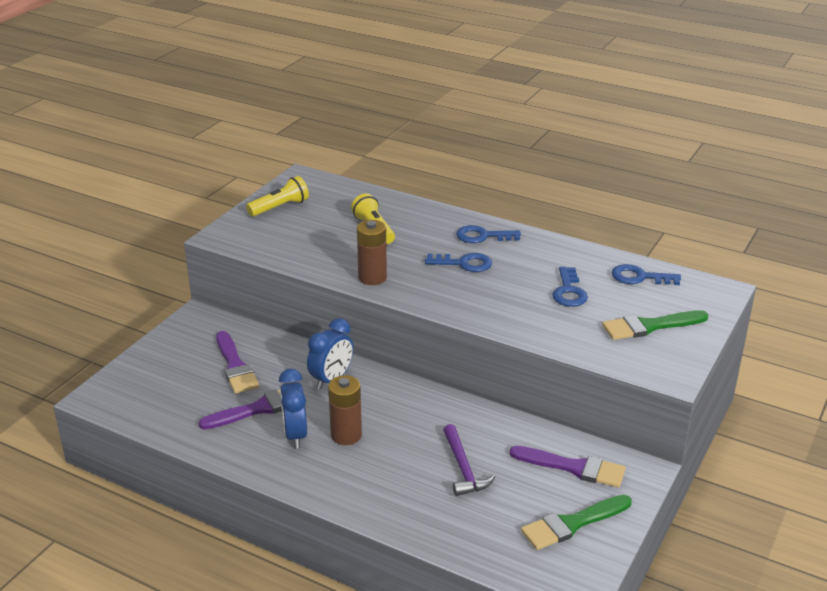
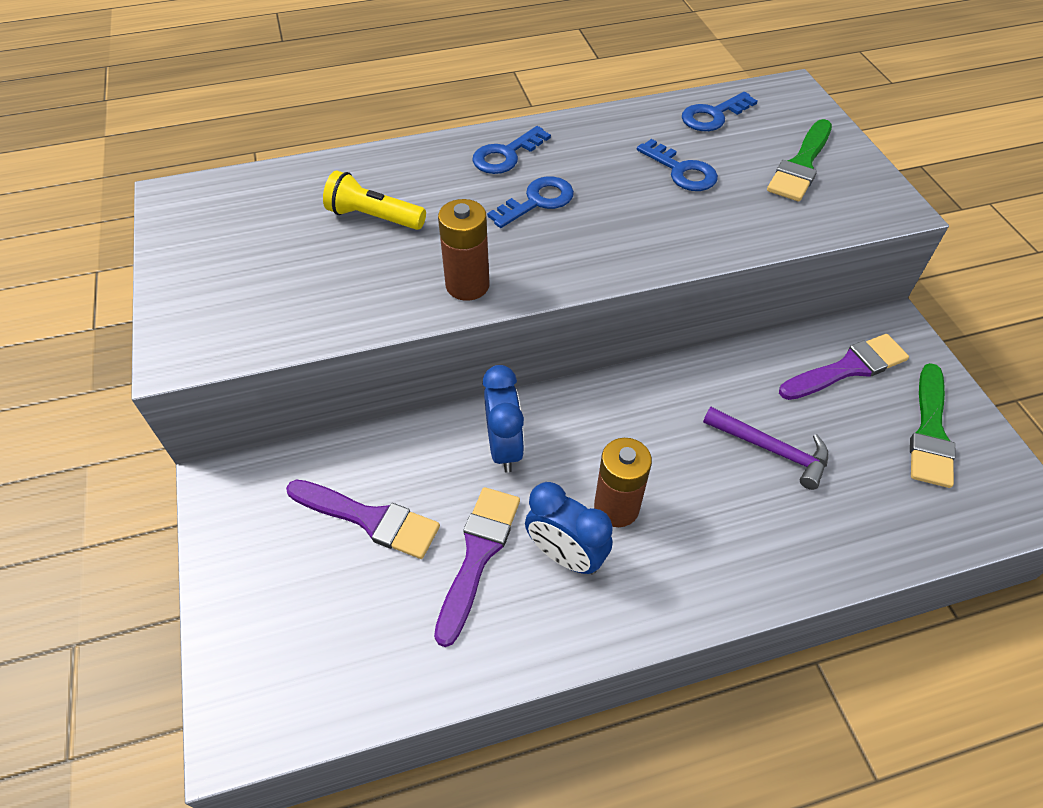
camera: 45 degrees left, 20 degrees up
yellow flashlight [246,176,309,216] -> none

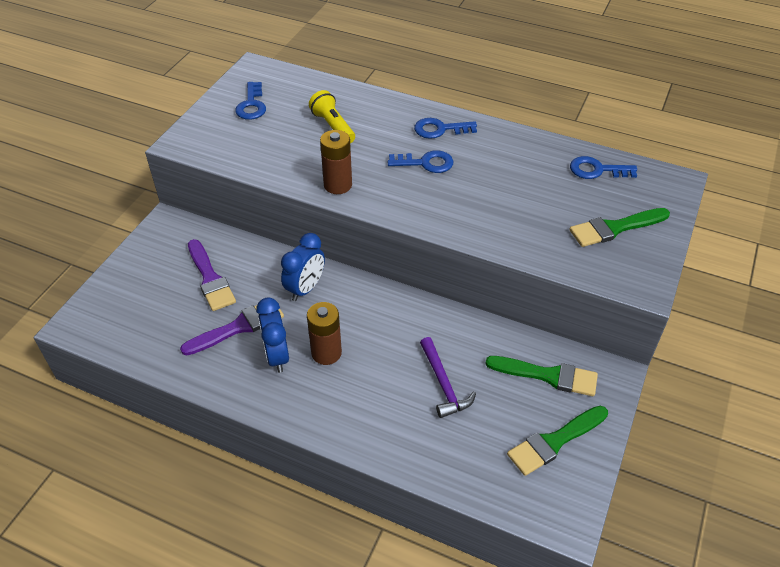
camera: 40 degrees right, 5 degrees down
blue key [637,139,718,191] -> blue key moved to [235,82,266,120]
purple brush [779,334,909,400] -> green brush [485,356,598,396]

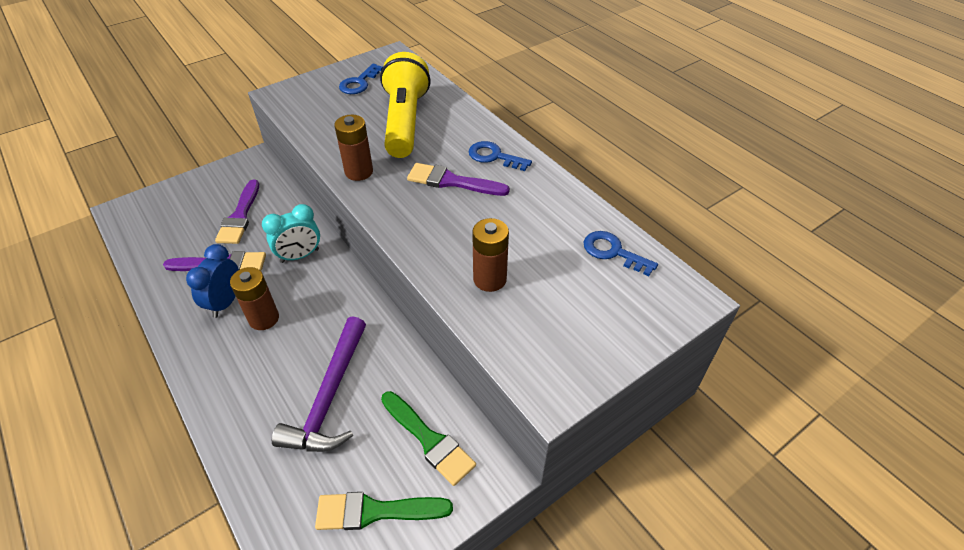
camera: 30 degrees right, 0 degrees up
blue clock [281,233,325,301] -> turquoise clock [262,204,320,263]
yellow flashlight [309,90,355,143] -> yellow flashlight [380,52,431,158], size x1.87
blue key [388,150,454,173] -> purple brush [407,163,510,196]
purple hammer [420,337,476,418] -> purple hammer [272,316,366,452], size x1.57
green brush [569,208,670,247] -> none
none -> brown battery [472,218,509,292]

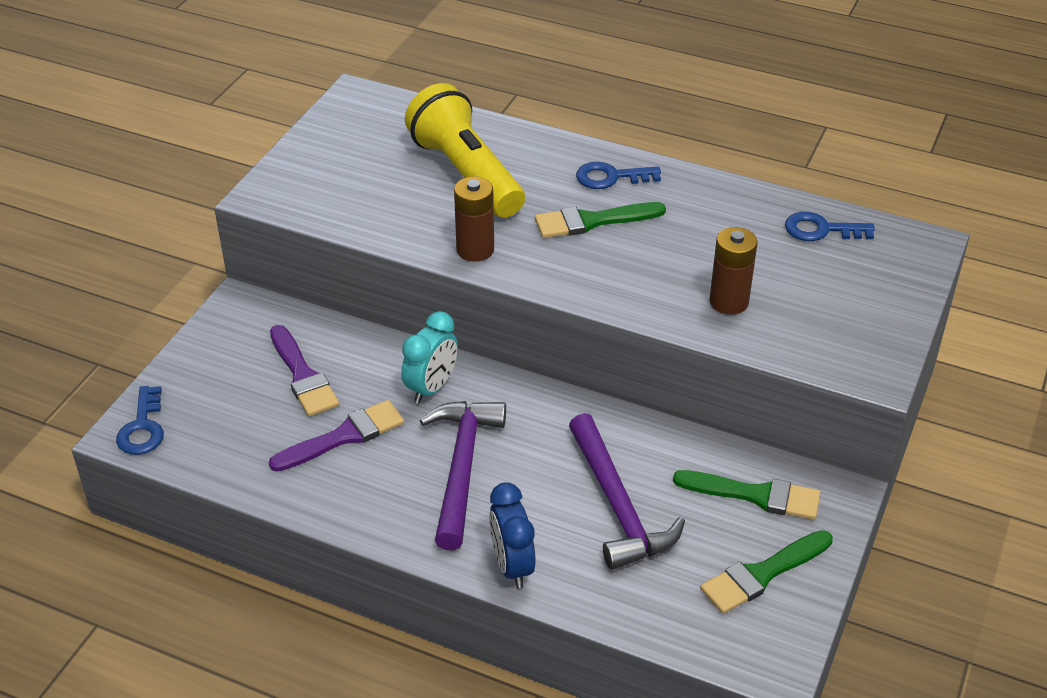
camera: 30 degrees left, 5 degrees down
blue clock [186,244,239,318] -> blue clock moved to [489,482,536,588]
brown battery [230,267,279,330] -> purple hammer [420,401,506,550]
blue key [339,64,383,94] -> blue key moved to [116,386,164,455]
purple brush [407,163,510,196] -> green brush [535,202,666,238]

